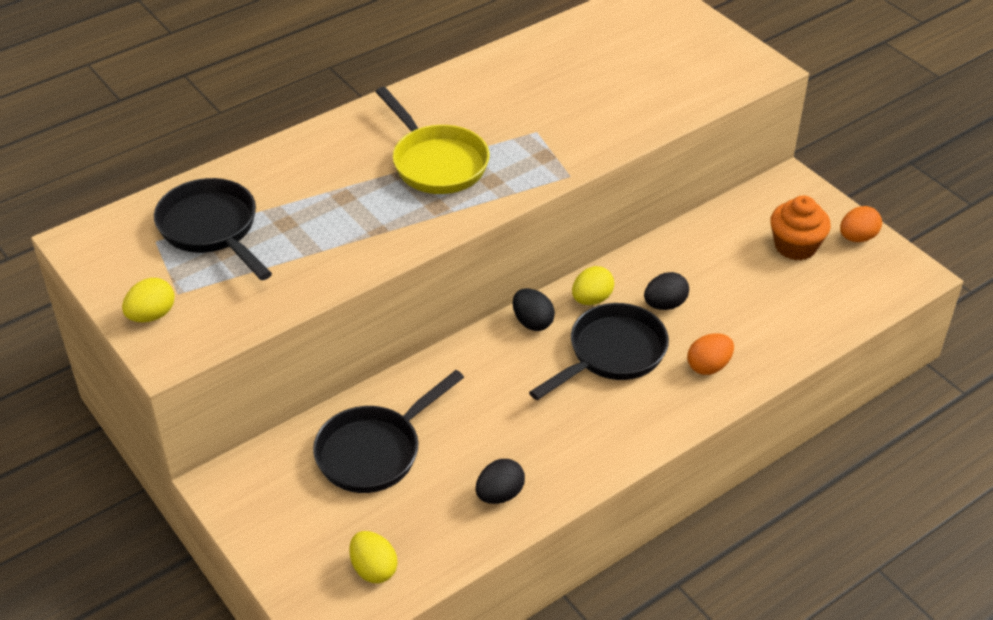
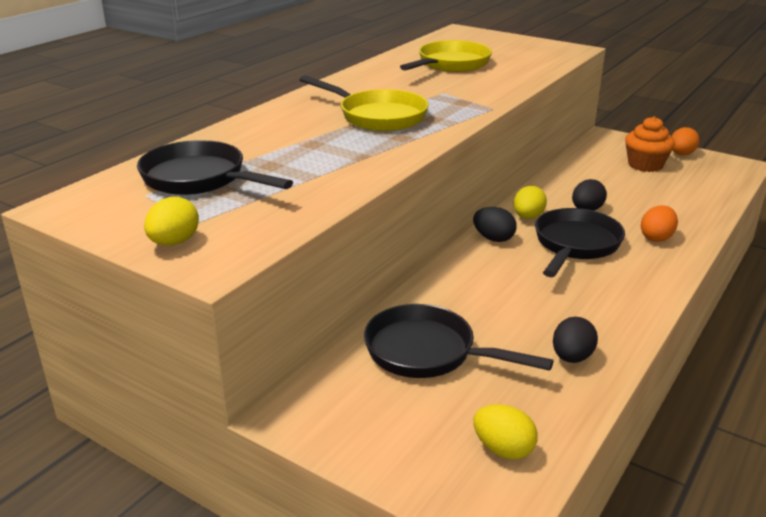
camera: 20 degrees left, 15 degrees down
black pan [313,370,464,493] -> black pan turned 90 degrees clockwise [364,304,554,378]
none -> yellow pan [400,40,492,72]

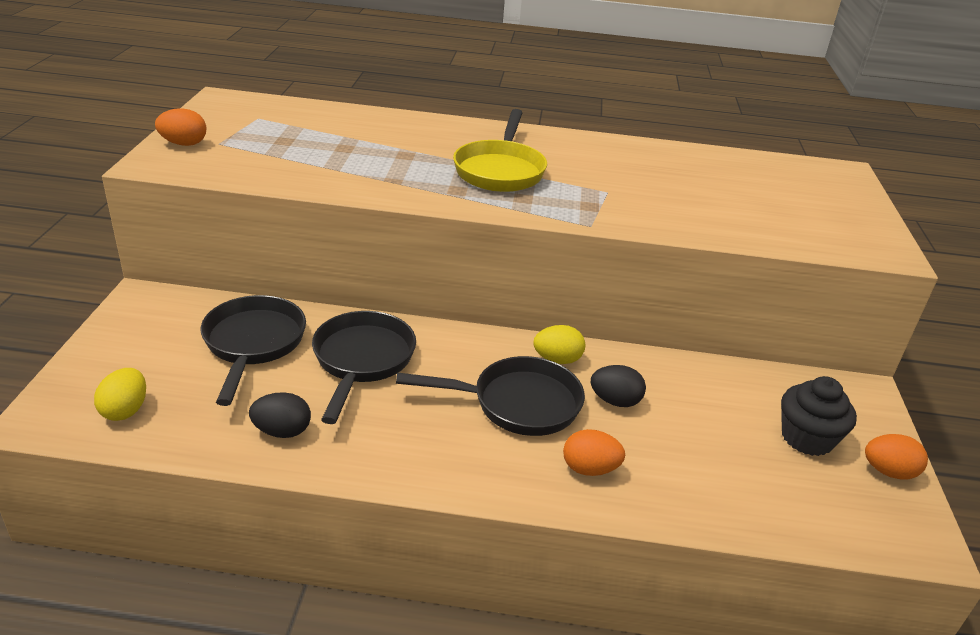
camera: 60 degrees right, 5 degrees up
black pan [137,140,293,195] -> black pan moved to [312,311,416,424]
yellow egg [144,197,199,246] -> orange egg [155,108,206,146]
yellow pan [400,40,492,72] -> none
black egg [473,207,517,242] -> none
orange cupcake [625,116,675,172] -> black cupcake [781,376,857,456]

